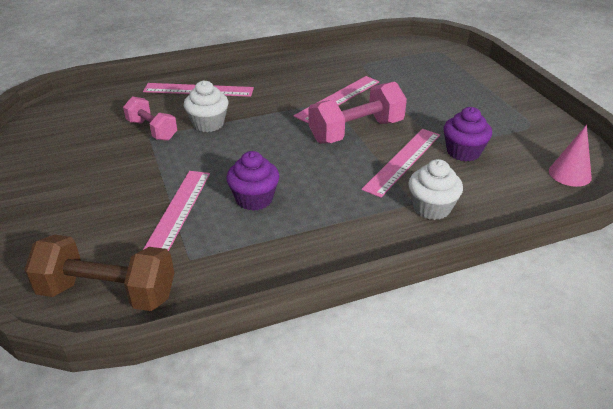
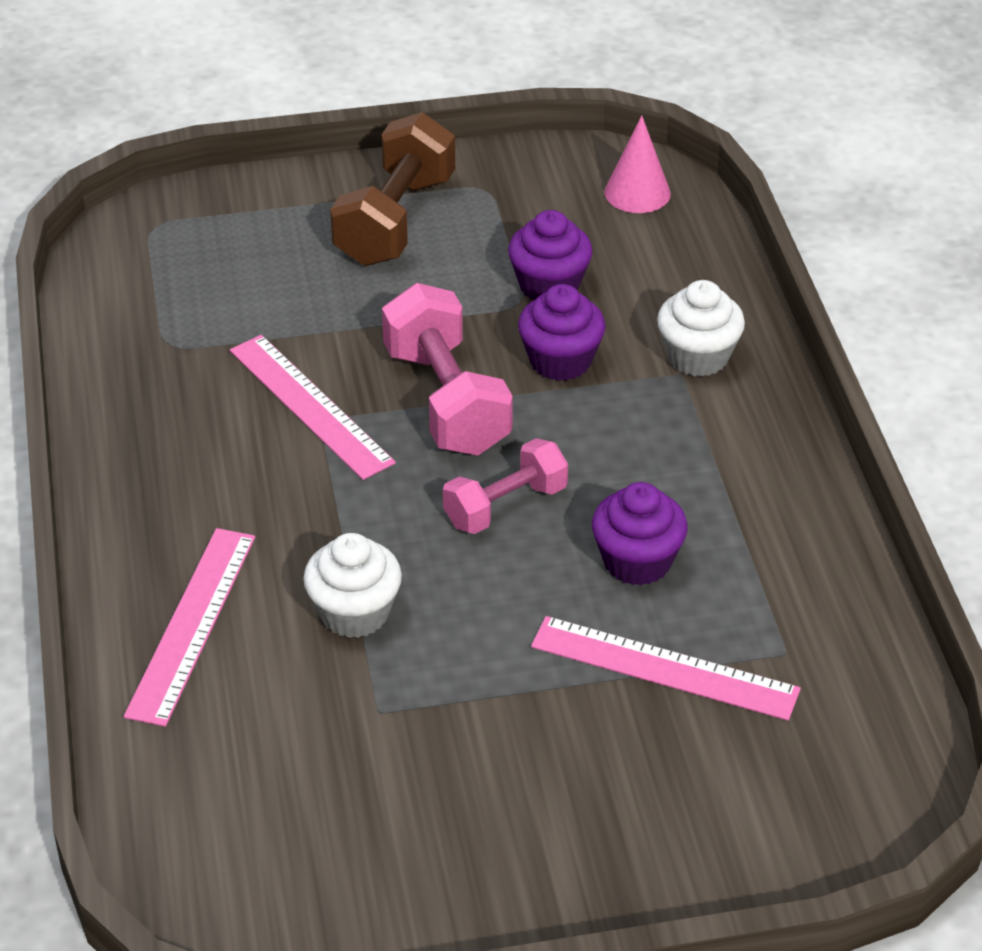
camera: 80 degrees left, 5 degrees up
brown dumbbell [24,235,174,311] -> brown dumbbell moved to [330,112,455,266]
pink dumbbell [123,96,177,141] -> pink dumbbell moved to [443,438,568,534]
pink ruler [362,129,440,197] -> purple cupcake [518,284,606,381]

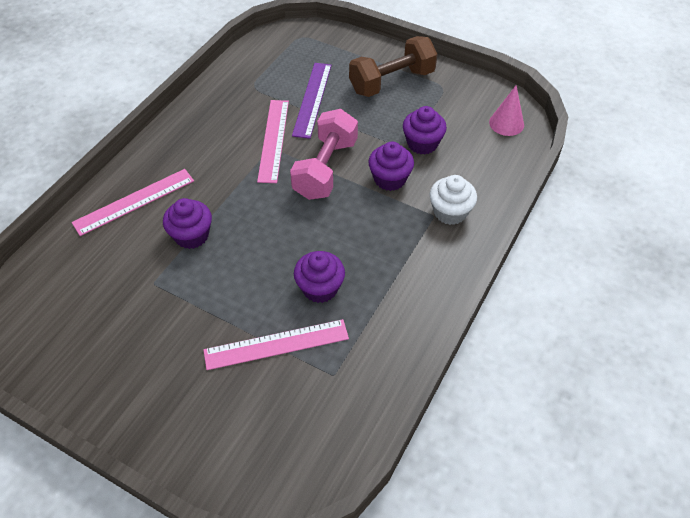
camera: 40 degrees right, 10 degrees up
white cupcake [303,533,402,638] -> purple cupcake [163,198,212,249]
pink dumbbell [443,438,568,534] -> none
pink ruler [531,616,801,721] -> pink ruler turned 75 degrees counterclockwise [203,319,349,370]
none -> purple ruler [292,63,332,139]

